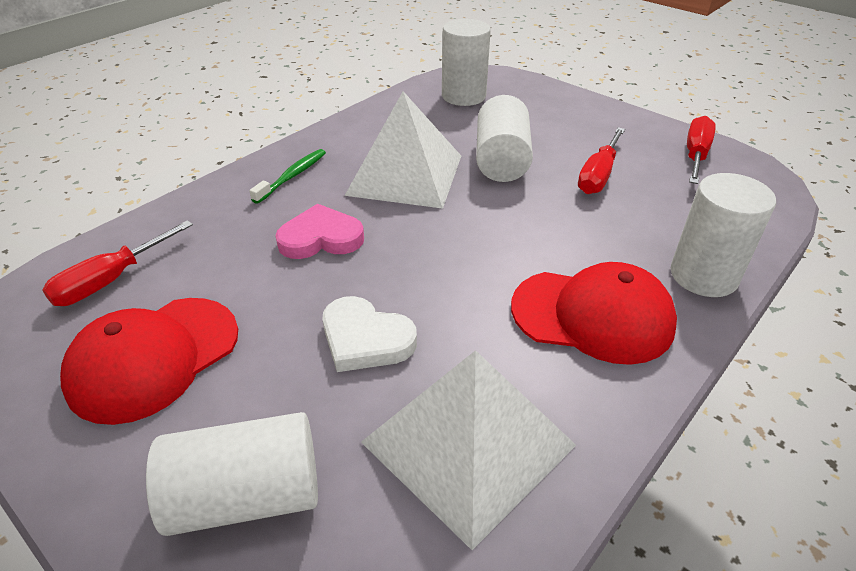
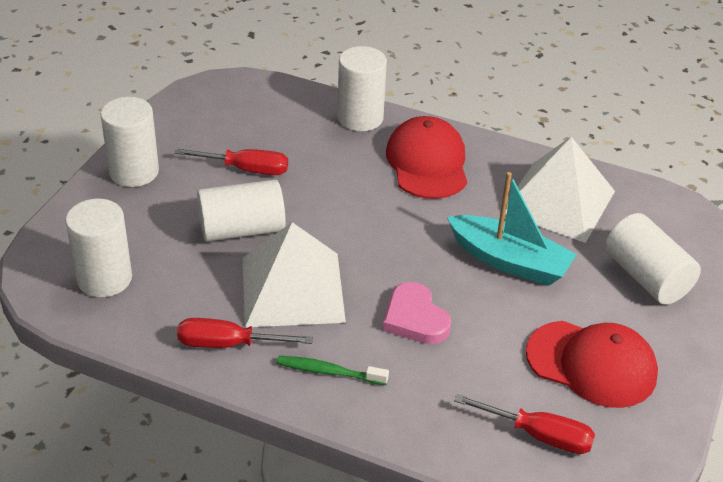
camera: 110 degrees left, 0 degrees up
white heart [322,296,417,372] -> turquoise boat [447,172,577,286]
red screwdriver [687,116,716,184] -> red screwdriver moved to [177,318,313,348]
none -> white cylinder [100,97,159,187]

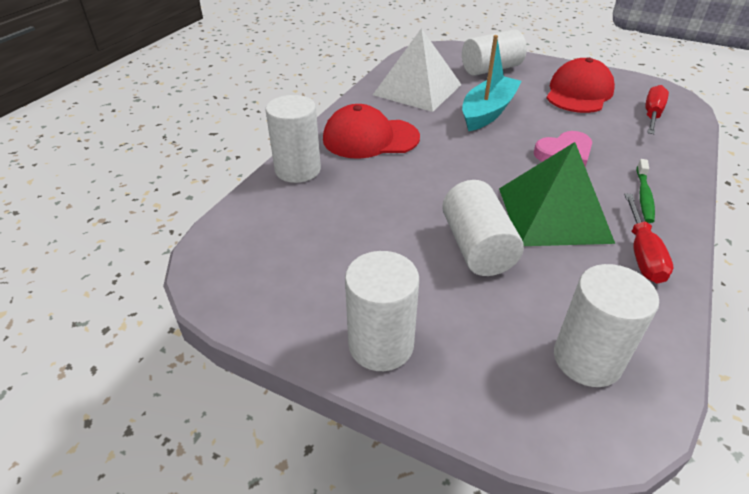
camera: 85 degrees left, 0 degrees up
red screwdriver [175,149,288,175] -> none
white pyramid [243,222,346,328] -> green pyramid [499,142,615,246]

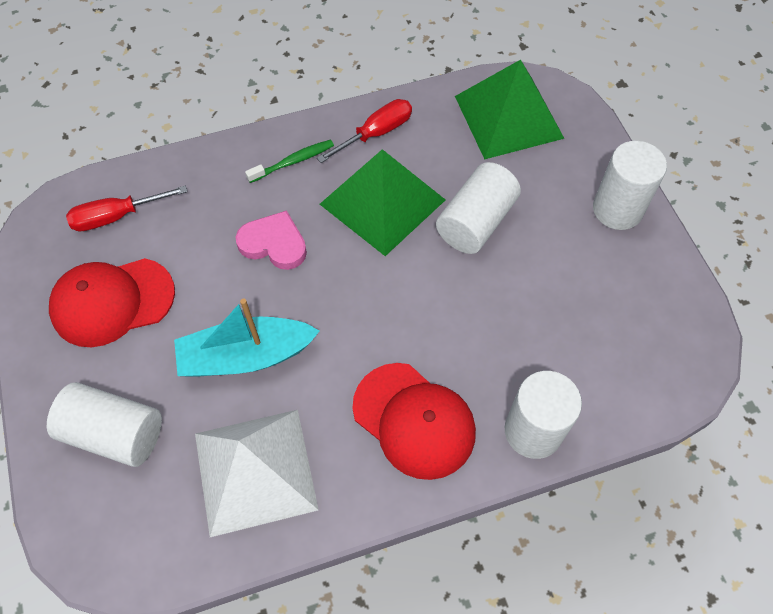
camera: 135 degrees left, 20 degrees up
white cylinder [554,264,659,387] -> green pyramid [455,60,565,159]

